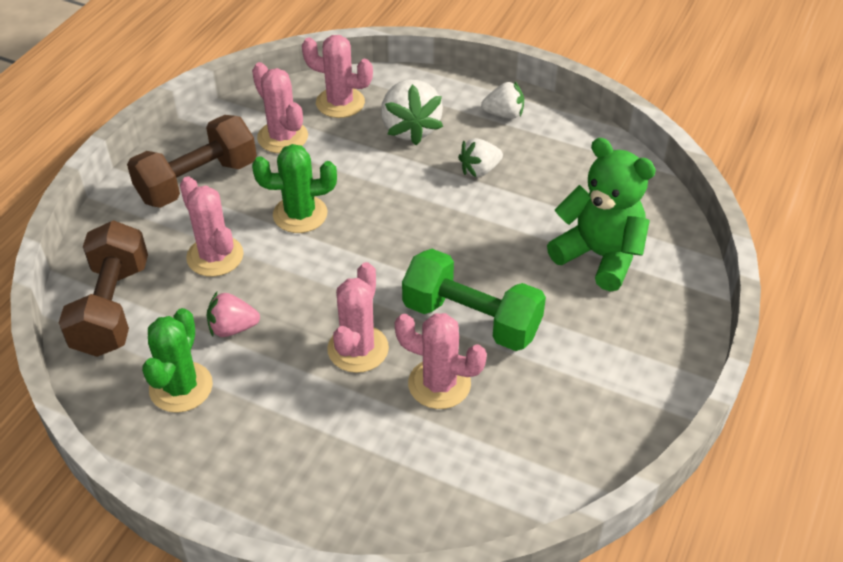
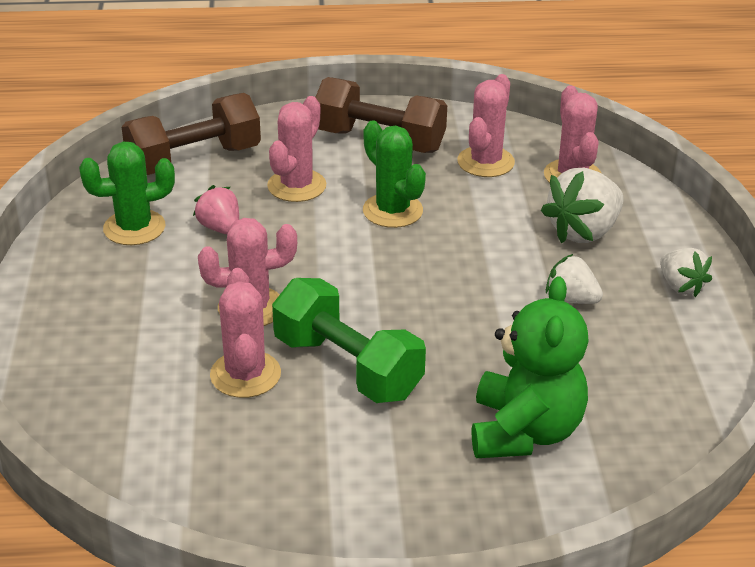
camera: 60 degrees right, 10 degrees down
green dumbbell [402,249,546,351] -> green dumbbell turned 45 degrees counterclockwise [272,278,426,403]

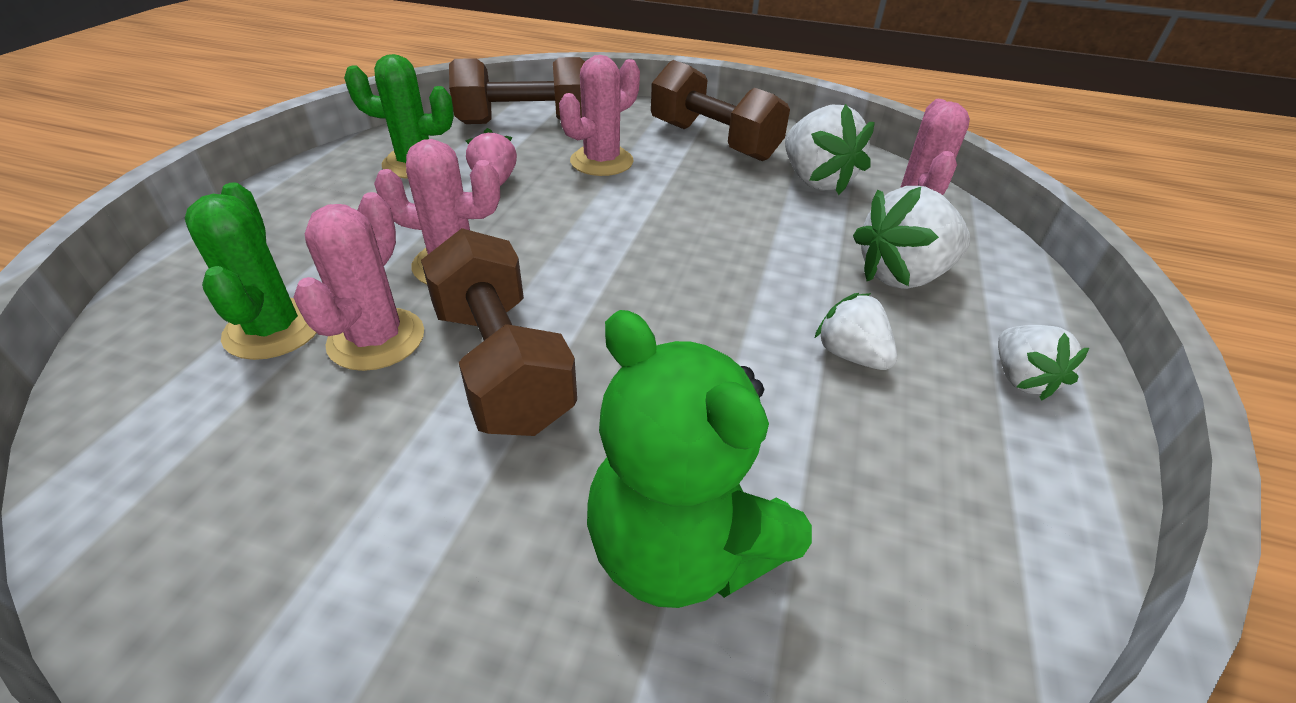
camera: 20 degrees right, 5 degrees up
green dumbbell [272,278,426,403] -> brown dumbbell [421,228,577,436]
green cactus [363,121,426,228] -> green cactus moved to [185,182,316,360]
pink cactus [457,74,515,177] -> white strawberry [785,104,875,195]
green teddy bear [472,276,589,458] -> green teddy bear turned 105 degrees clockwise [587,310,812,608]

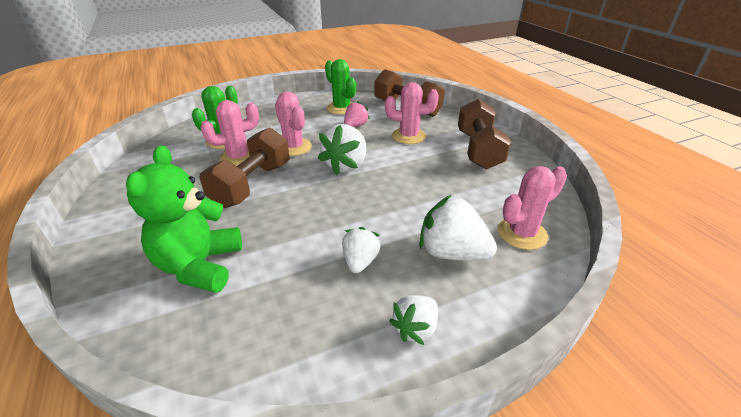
camera: 50 degrees right, 5 degrees down
white strawberry [785,104,875,195] -> white strawberry moved to [318,124,366,175]

